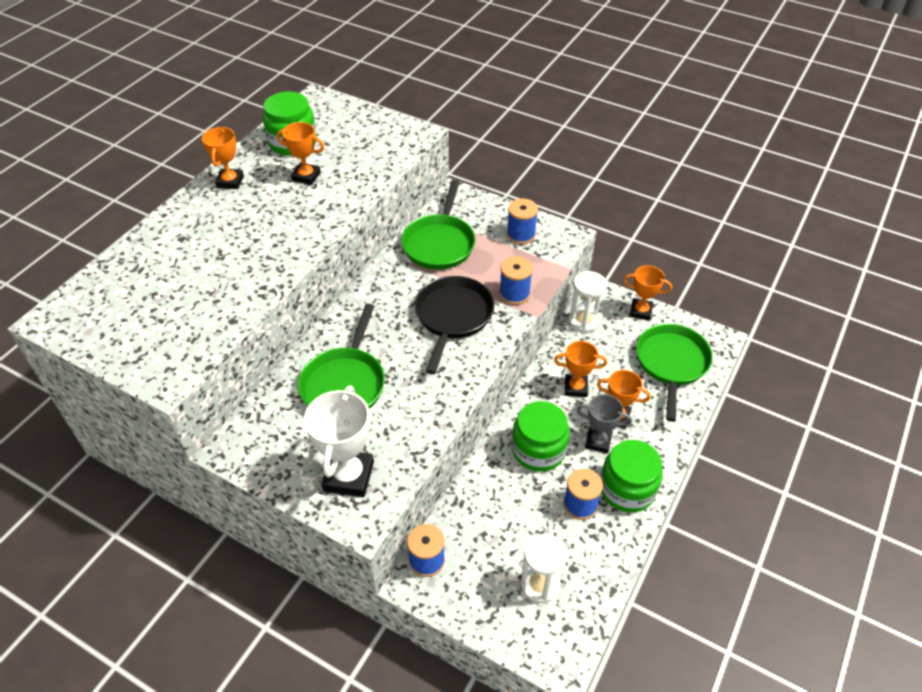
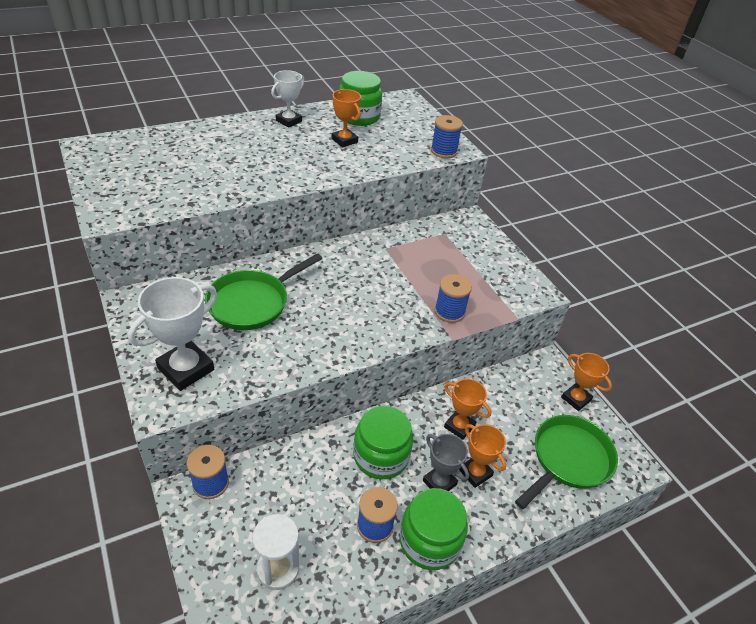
camera: 30 degrees right, 5 degrees down
orange trophy [202,127,244,189] -> white trophy [271,70,305,128]
green pan [401,180,476,270] -> none
black pan [415,276,495,374] -> none
blue spool [507,199,538,245] -> blue spool moved to [431,115,463,158]
white hourglass [568,271,607,333] -> none

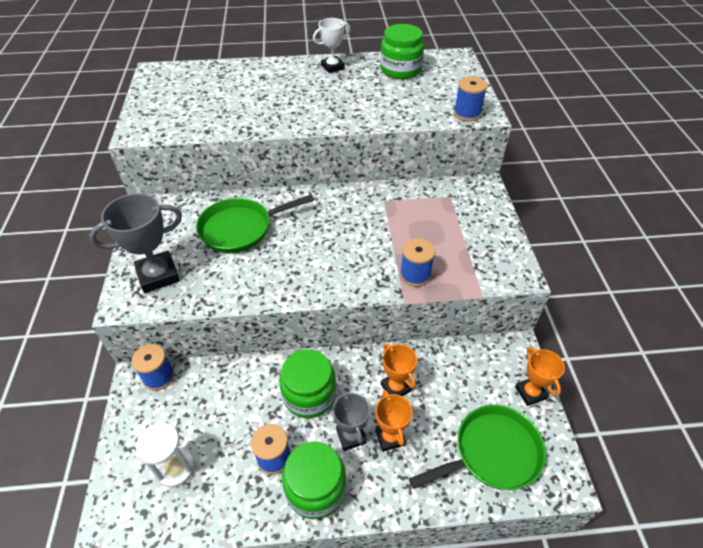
camera: 25 degrees right, 5 degrees up
white trophy [128,277,217,391] -> grey trophy [89,193,182,293]
orange trophy [331,89,361,147] -> none

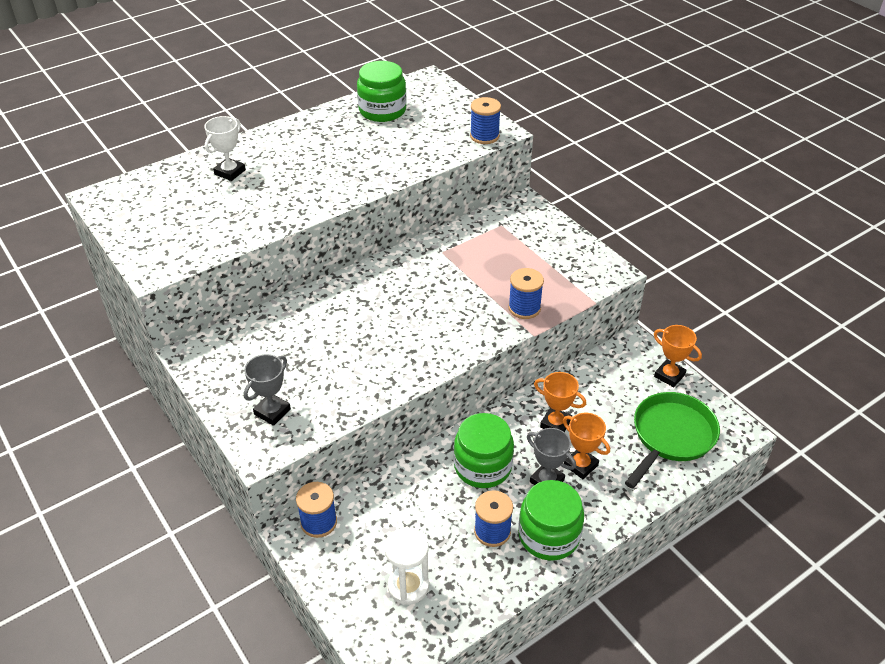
camera: 30 degrees left, 5 degrees down
grey trophy [89,193,182,293] -> grey trophy [244,354,291,426], size x0.63
green pan [196,195,314,253] -> none
white trophy [313,18,351,73] -> white trophy moved to [204,116,246,181]

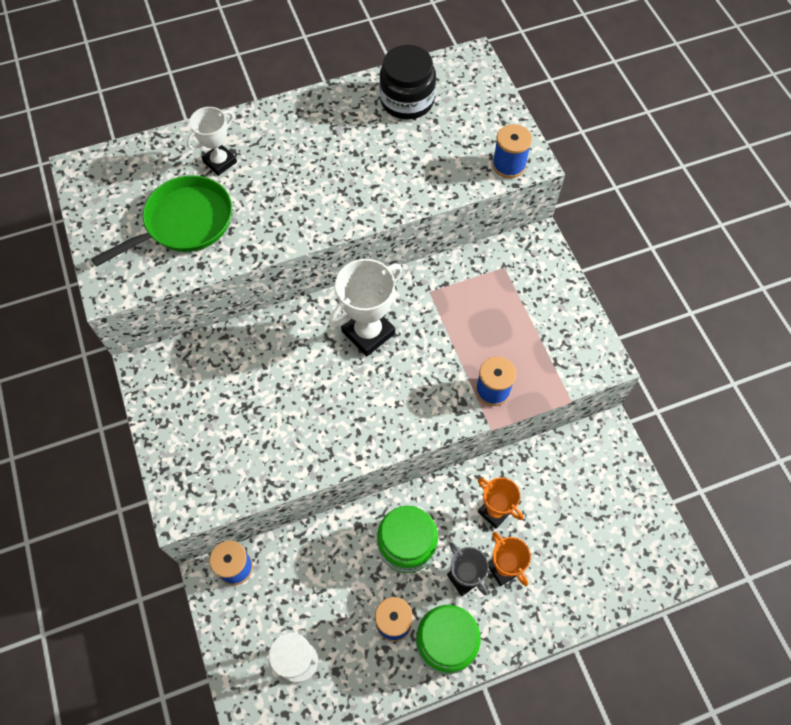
camera: 15 degrees right, 20 degrees up
grey trophy [244,354,291,426] -> none
green jar [357,61,406,122] -> black jar [379,45,436,119]
green pan [625,392,720,489] -> green pan moved to [91,175,232,267]
orange trophy [654,325,702,387] -> none
none -> white trophy [329,259,402,356]

